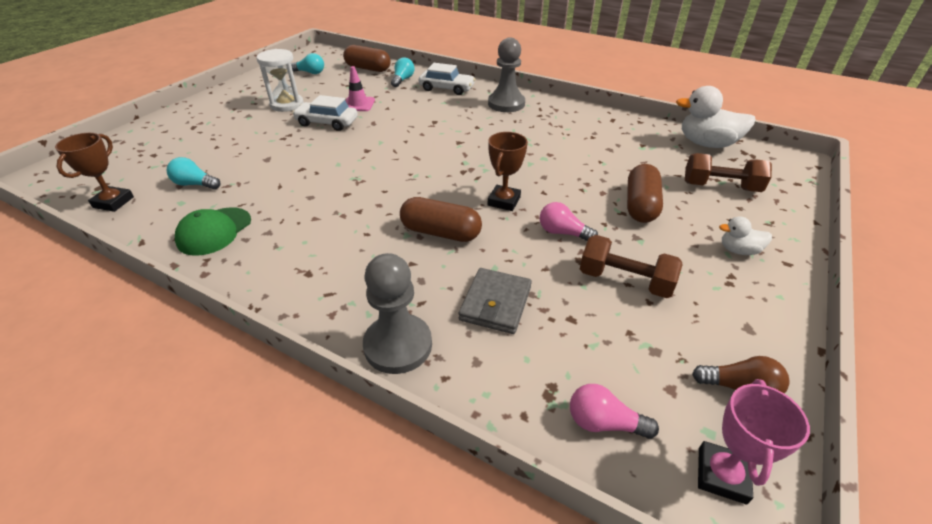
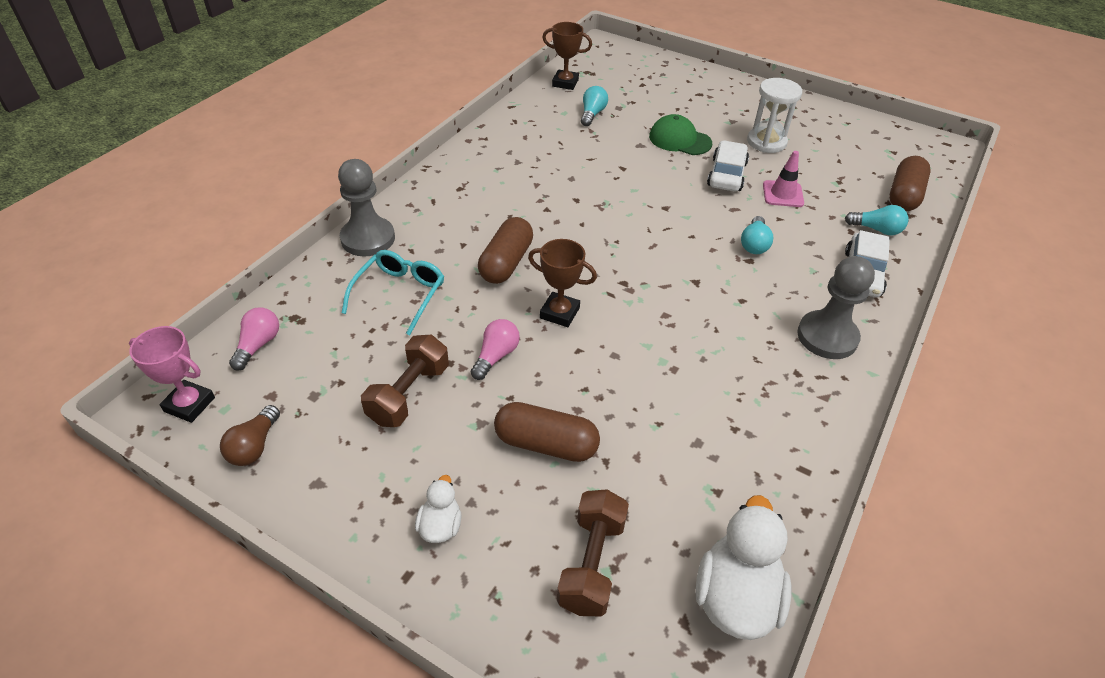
camera: 90 degrees right, 5 degrees up
green cap [175,207,251,256] -> green cap moved to [649,114,712,155]
turquoise light bulb [291,53,324,74] -> turquoise light bulb moved to [741,216,773,254]
grey wallet [459,268,532,334] -> turquoise glasses [342,250,444,335]

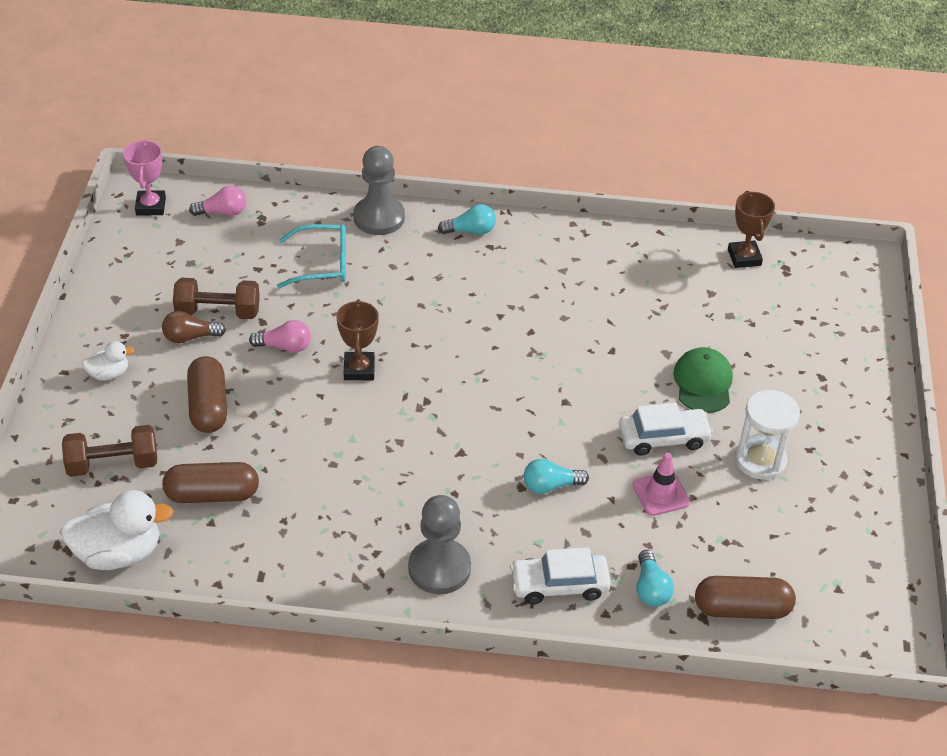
camera: 65 degrees right, 0 degrees up
brown light bulb [220,405,280,466] -> brown light bulb moved to [162,311,226,343]
brown capsule [478,217,533,284] -> brown capsule moved to [162,462,259,503]
turquoise light bulb [581,86,608,126] -> turquoise light bulb moved to [438,204,496,235]

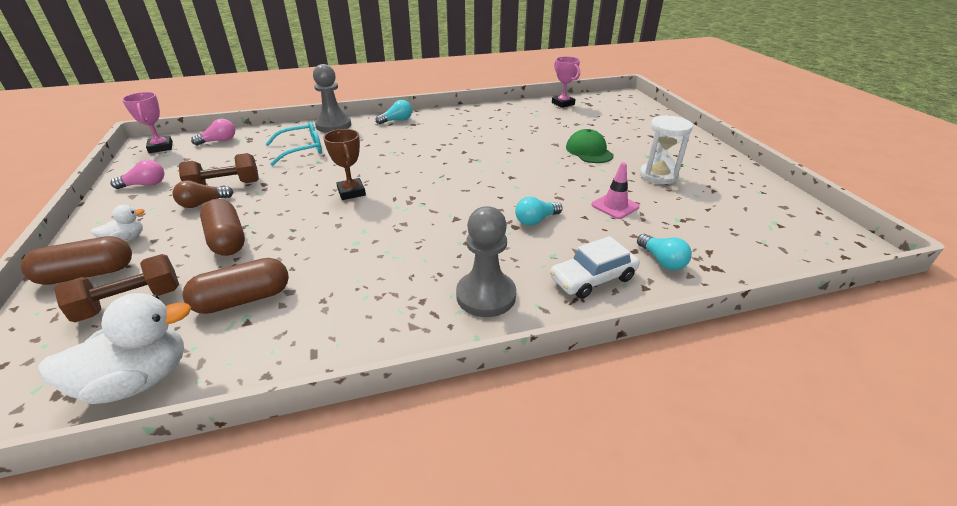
camera: 20 degrees left, 10 degrees down
pink light bulb [249,320,311,353] -> pink light bulb moved to [111,160,164,189]
white car [619,403,713,456] -> none
brown capsule [695,576,796,619] -> brown capsule moved to [21,236,132,285]
brown trophy [728,191,775,268] -> pink trophy [552,56,580,108]

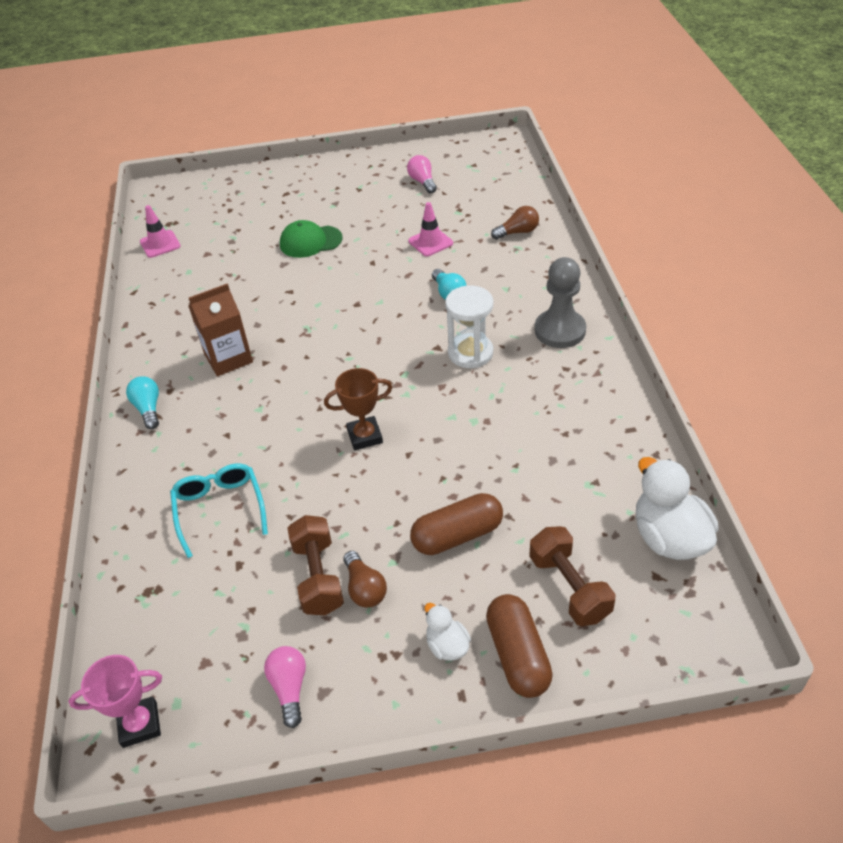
camera: 80 degrees left, 10 degrees up
brown capsule [183,258,289,314] -> none
pink light bulb [191,119,235,146] -> pink light bulb moved to [407,155,437,194]
grey pawn [313,64,351,133] -> none
white car [550,236,639,299] -> none
pink trophy [552,56,580,108] -> pink traffic cone [140,205,180,258]
turquoise light bulb [637,234,692,270] -> brown light bulb [491,206,539,240]
white hourglass [640,115,693,184] -> white hourglass moved to [445,286,493,368]
none -> brown carton [189,284,253,376]

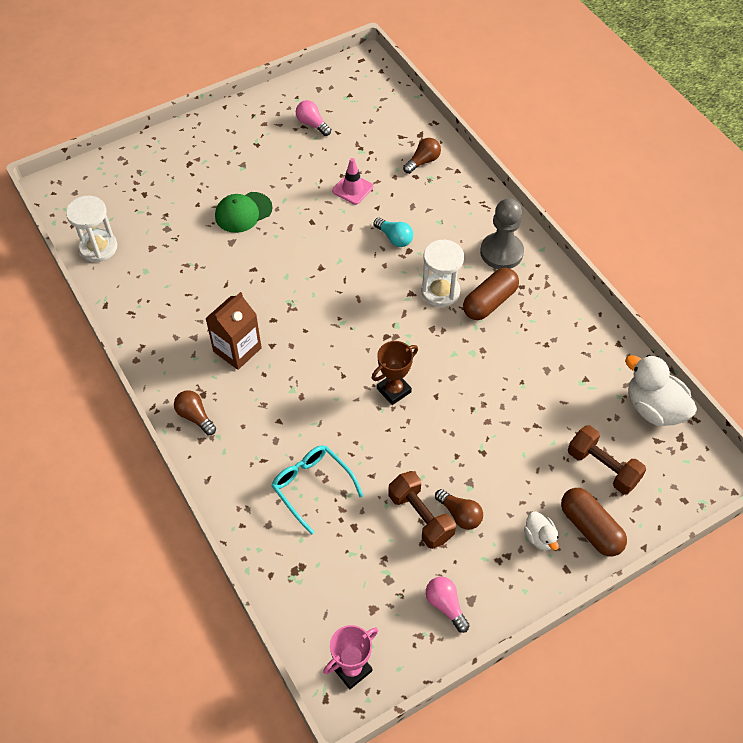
camera: 25 degrees left, 10 degrees up
turquoise light bulb [126,376,159,429] -> brown light bulb [174,390,216,435]
pink traffic cone [140,205,180,258] -> white hourglass [66,196,117,262]
brown capsule [410,493,503,555] -> brown capsule moved to [463,268,519,320]
white duck [425,603,471,661] -> white duck turned 150 degrees counterclockwise [524,512,559,551]

